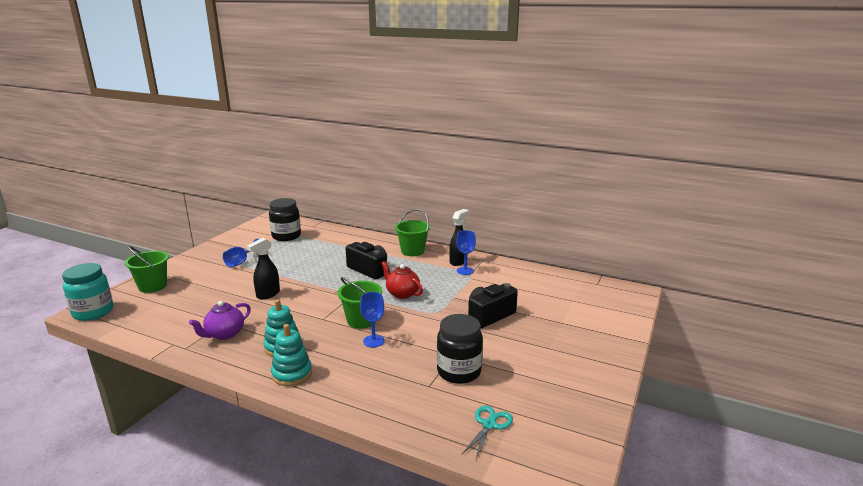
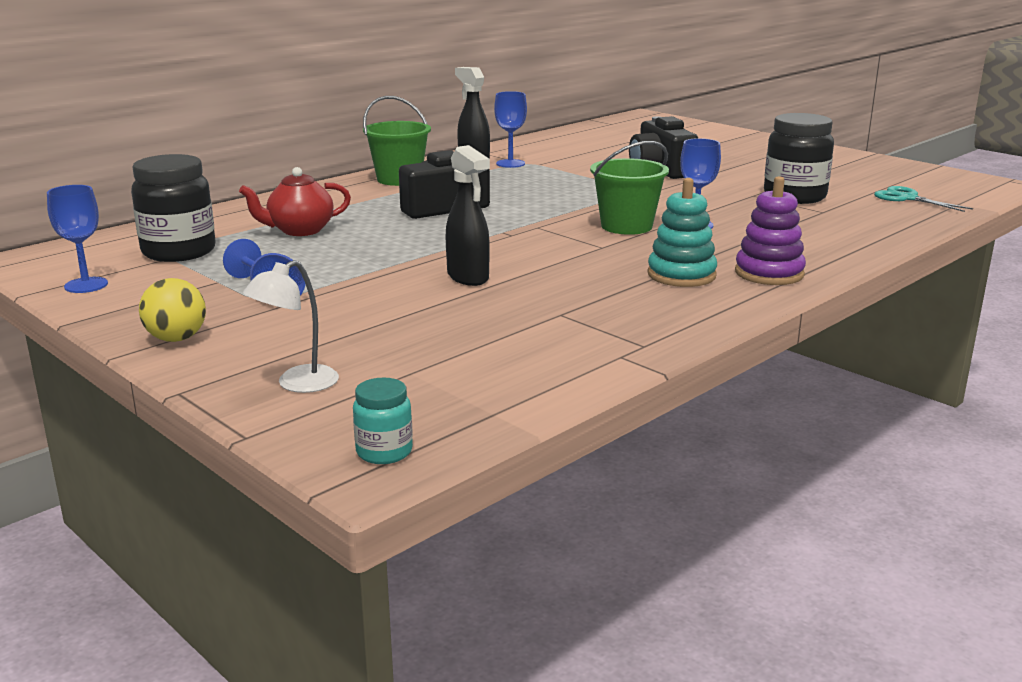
camera: 70 degrees left, 0 degrees up
turquoise jar [62,263,113,321] -> turquoise jar [353,378,413,464], size x0.51
green bucket [125,246,169,293] -> white lamp [243,260,339,393]
purple teapot [189,301,251,340] -> none
turquoise stacking toy [271,324,312,386] -> purple stacking toy [735,176,806,285]
red teapot [381,261,423,299] -> red teapot moved to [239,167,351,236]
none -> blue goblet [47,185,108,293]
none -> yellow ball [139,278,206,342]

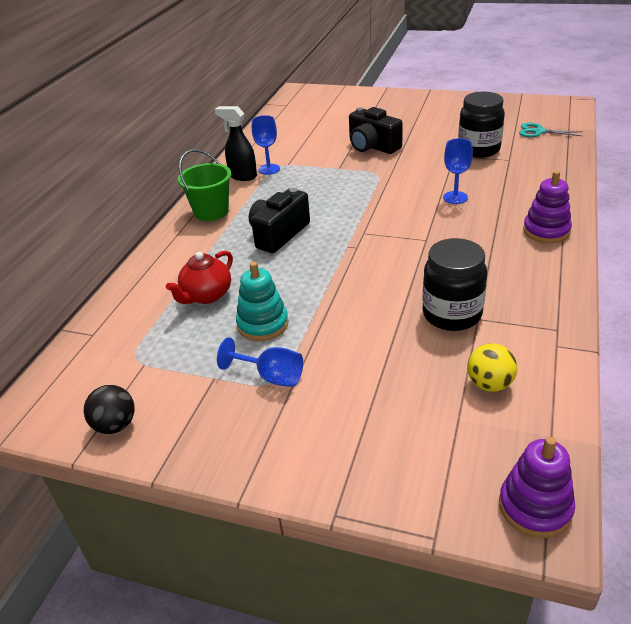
camera: 25 degrees left, 15 degrees up
blue goblet [47,185,108,293] -> black ball [84,385,135,434]
black jar [131,154,215,262] -> black jar moved to [422,238,487,331]
yellow ball [139,278,206,342] -> yellow ball moved to [467,343,517,392]
white lamp [243,260,339,393] -> none
turquoise jar [353,378,413,464] -> purple stacking toy [499,437,575,538]
black spray bottle [446,145,490,286] -> none
green bucket [590,141,669,235] -> none
turquoise stacking toy [647,178,717,287] -> turquoise stacking toy moved to [236,262,288,341]

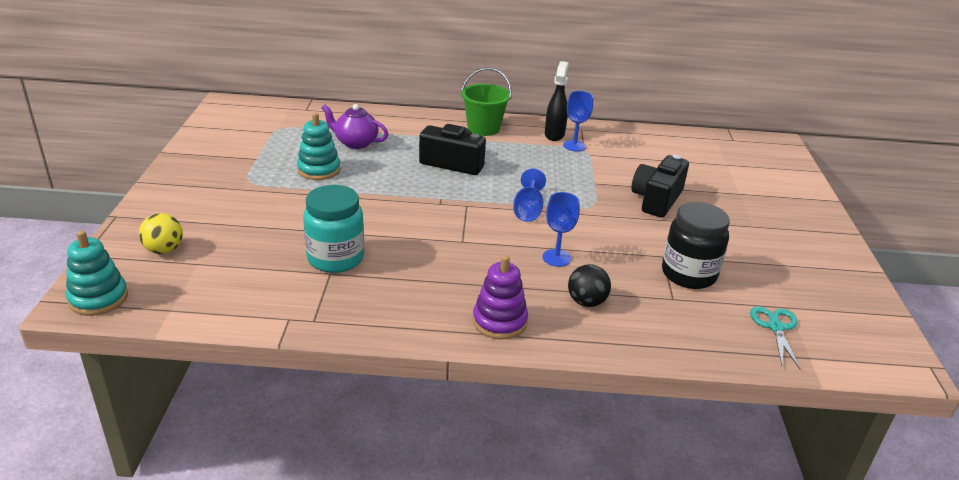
camera: 70 degrees right, 5 degrees down
black ball [84,385,135,434] -> black ball moved to [568,264,611,307]
red teapot [166,251,233,304] -> purple teapot [321,104,388,149]
blue goblet [217,337,303,387] -> blue goblet moved to [513,169,546,222]
black jar [422,238,487,331] -> turquoise jar [303,185,364,273]
yellow ball [467,343,517,392] -> yellow ball moved to [139,213,183,254]
purple stacking toy [499,437,575,538] -> turquoise stacking toy [66,231,128,316]

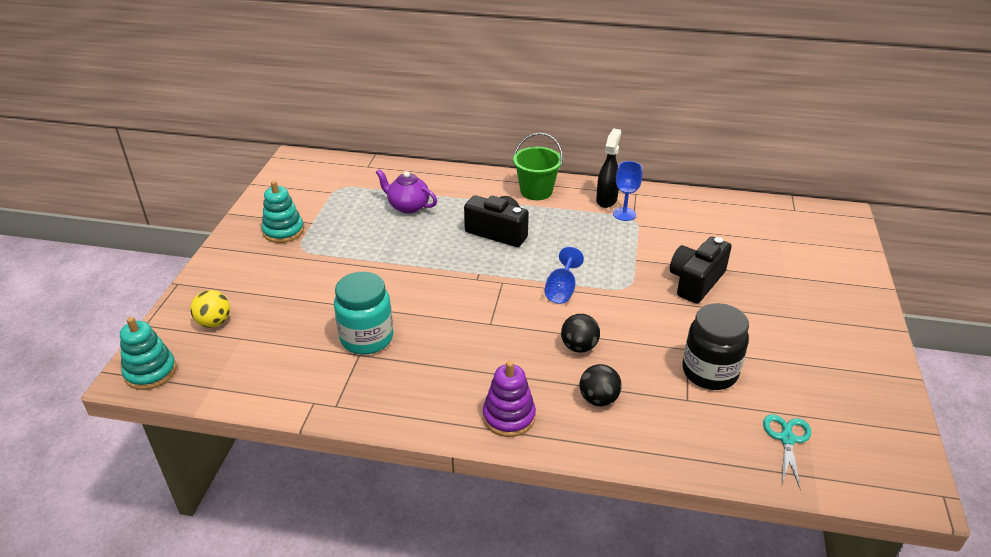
camera: 10 degrees right, 5 degrees up
turquoise stacking toy [297,113,341,180] -> turquoise stacking toy moved to [262,181,304,243]
blue goblet [542,192,580,267] -> black ball [561,314,600,353]

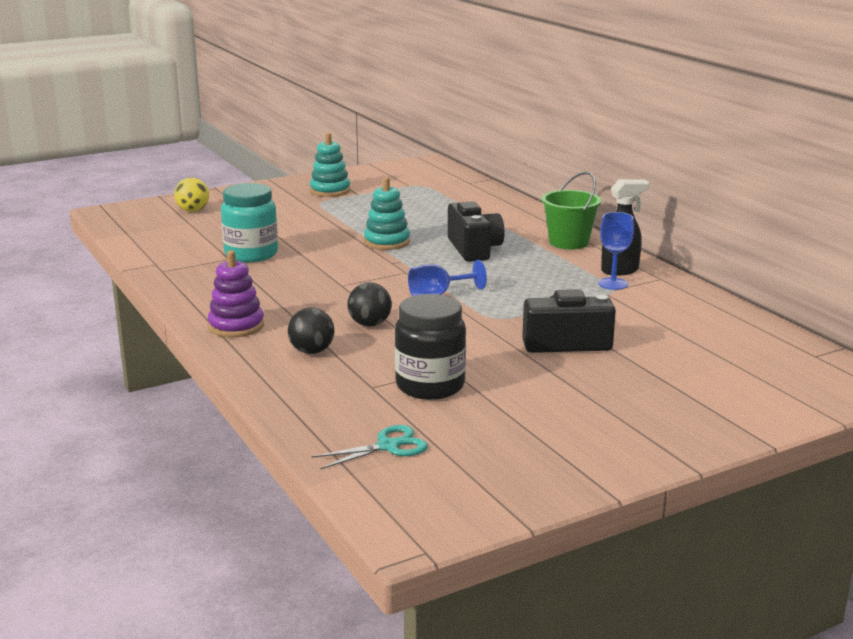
camera: 50 degrees right, 15 degrees down
turquoise stacking toy [120,317,177,390] -> turquoise stacking toy moved to [364,177,410,250]
purple teapot [376,169,437,214] -> none

